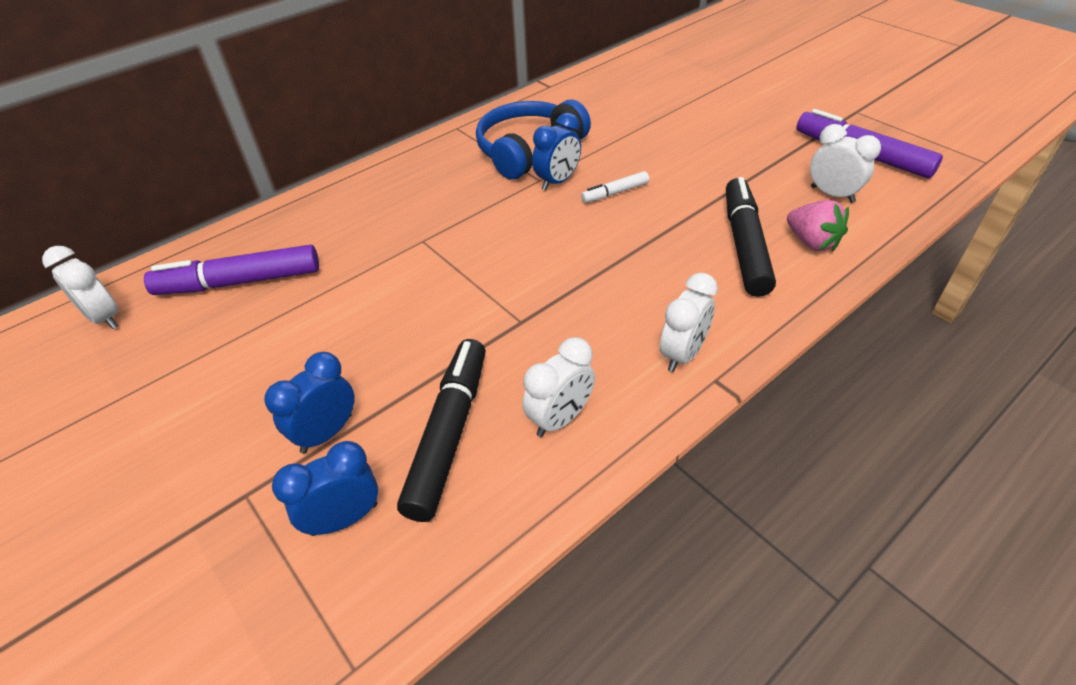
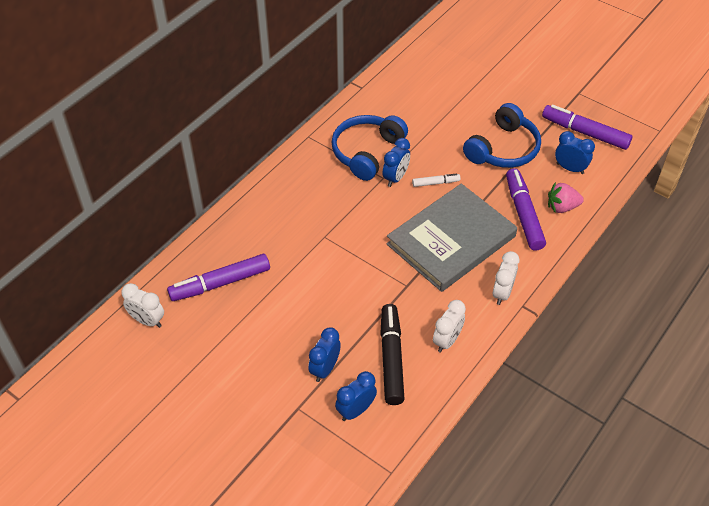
camera: 15 degrees left, 5 degrees up
white marker [581,171,649,203] -> white marker turned 150 degrees counterclockwise [412,174,461,187]
black marker [726,177,776,297] -> purple marker [506,168,546,251]
pink strawberry [787,200,849,252] -> pink strawberry turned 135 degrees clockwise [548,182,584,213]
white clock [810,124,881,203] -> blue clock [555,131,595,174]
none -> grey book [386,184,517,292]
none -> blue headphones [463,103,541,168]

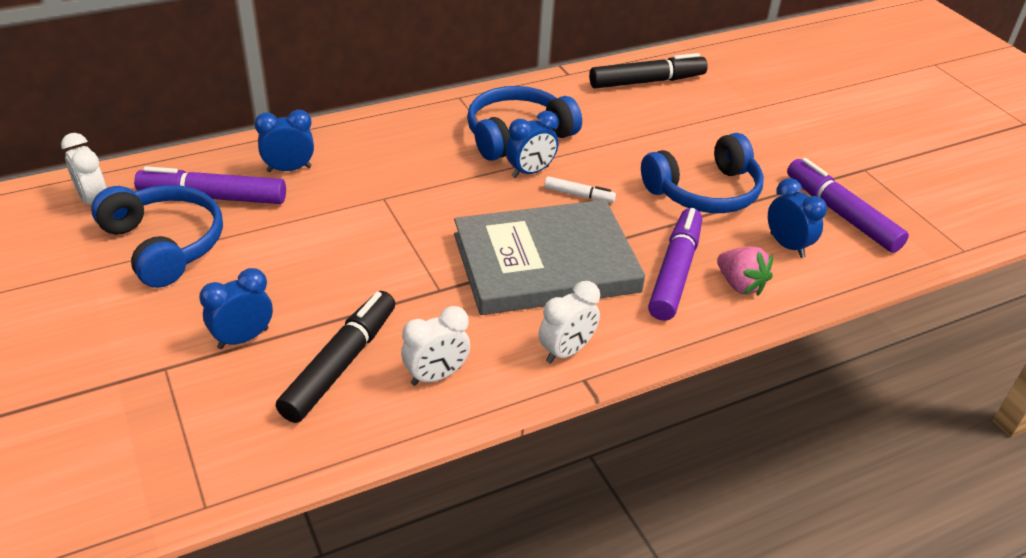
camera: 25 degrees right, 10 degrees down
blue clock [335,371,377,421] -> blue clock moved to [254,110,314,172]
pink strawberry [548,182,584,213] -> pink strawberry turned 150 degrees counterclockwise [717,247,773,296]
none -> blue headphones [91,185,223,288]
none -> black marker [589,53,708,89]

